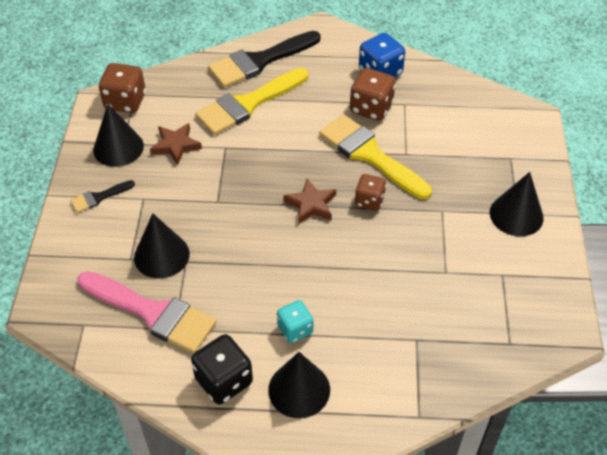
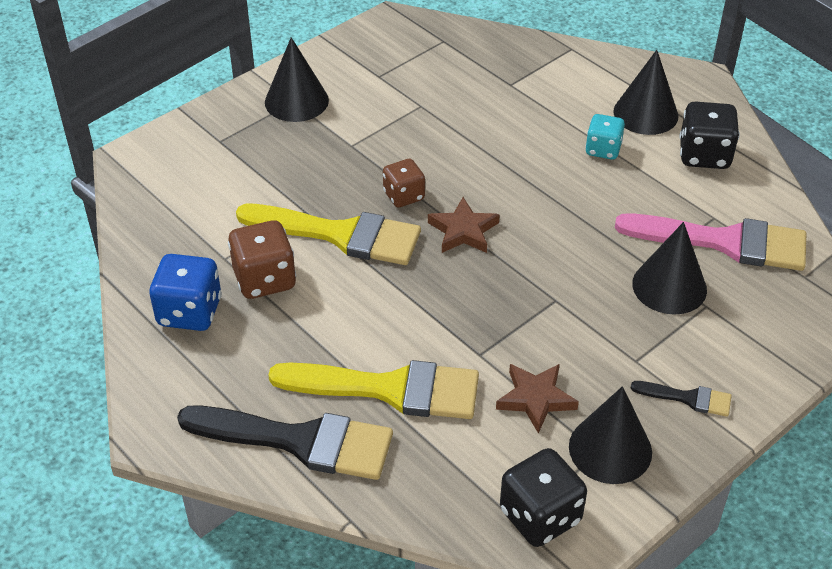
camera: 135 degrees left, 5 degrees down
pink brush [77,271,216,353] -> pink brush turned 120 degrees clockwise [615,213,806,271]
brown dice [99,63,146,113] -> black dice [500,448,587,547]
yellow brush [319,114,432,199] -> yellow brush turned 75 degrees counterclockwise [236,204,421,265]

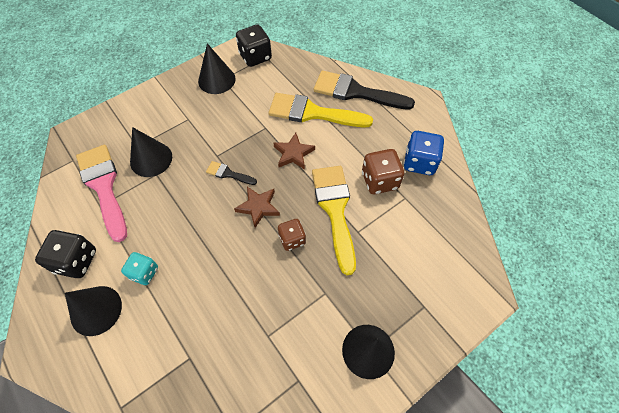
camera: 175 degrees left, 15 degrees up
yellow brush [236,204,421,265] -> yellow brush turned 60 degrees clockwise [312,166,356,275]
brown star [496,364,579,434] -> brown star moved to [273,133,315,170]
pink brush [615,213,806,271] -> pink brush turned 45 degrees clockwise [76,145,127,242]
black brush [631,381,731,417] -> black brush moved to [206,161,257,185]

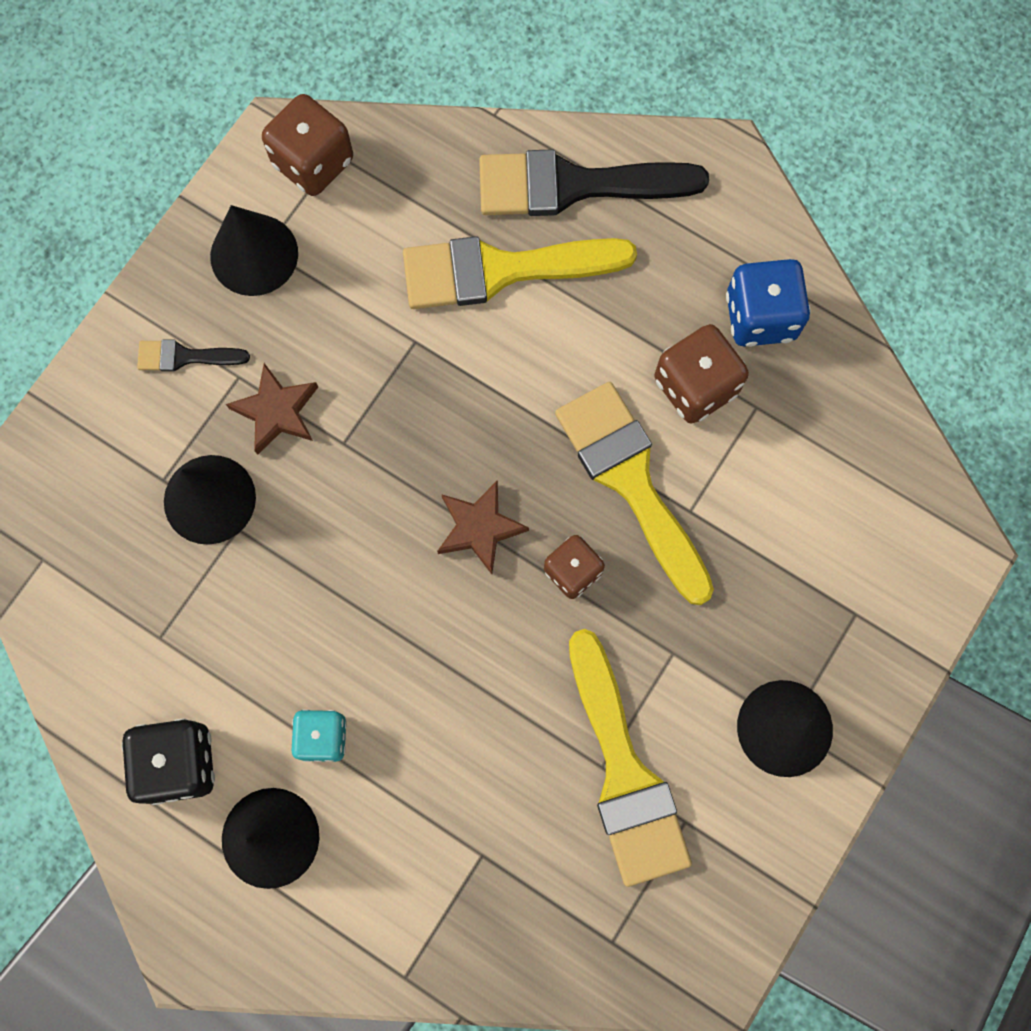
camera: 20 degrees left, 15 degrees up
pink brush [76,145,127,242] -> none
black brush [206,161,257,185] -> black brush moved to [137,339,250,372]
black dice [236,25,272,67] -> brown dice [262,94,353,196]
brown star [273,133,315,170] -> brown star moved to [226,363,318,455]
none -> yellow brush [569,629,692,887]

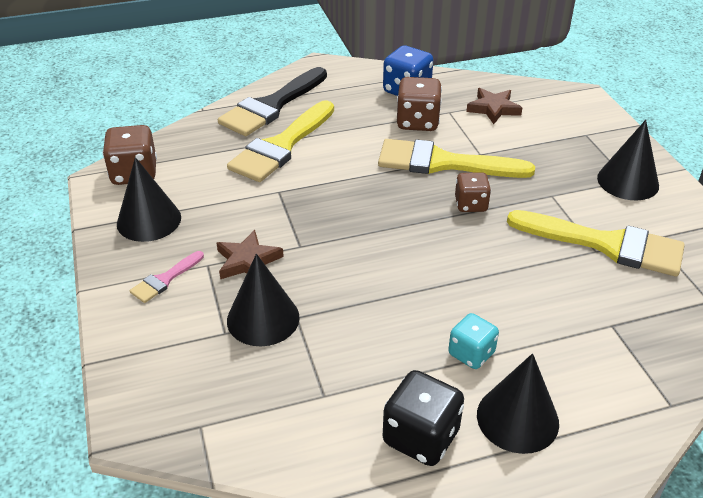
camera: 50 degrees left, 35 degrees down
black brush [137,339,250,372] -> pink brush [130,251,204,303]
brown star [437,480,529,574] -> brown star moved to [466,88,522,124]

